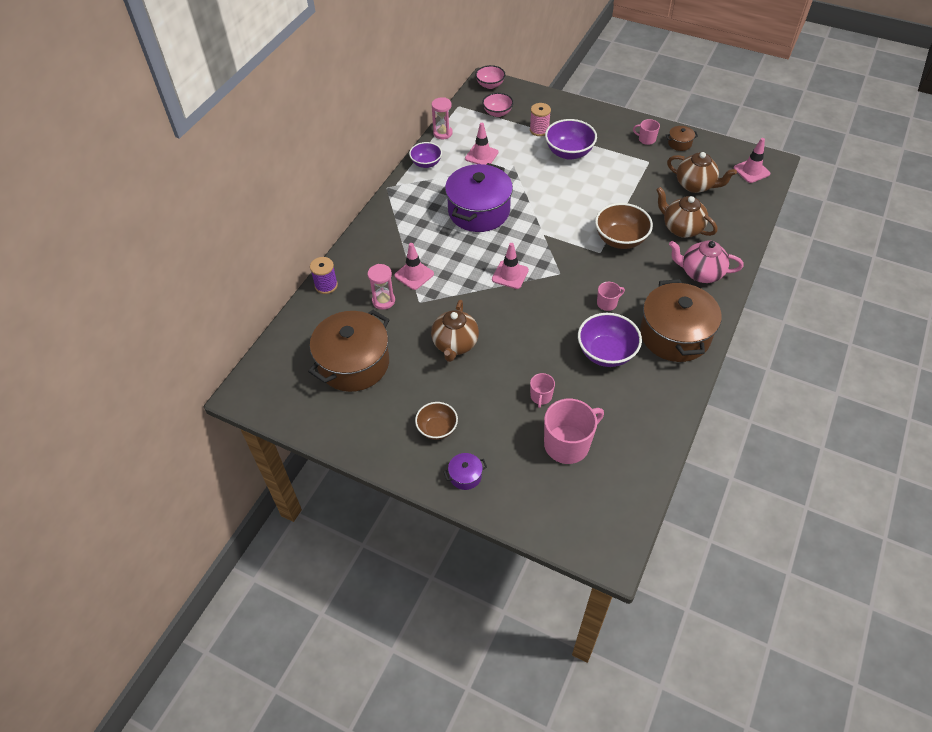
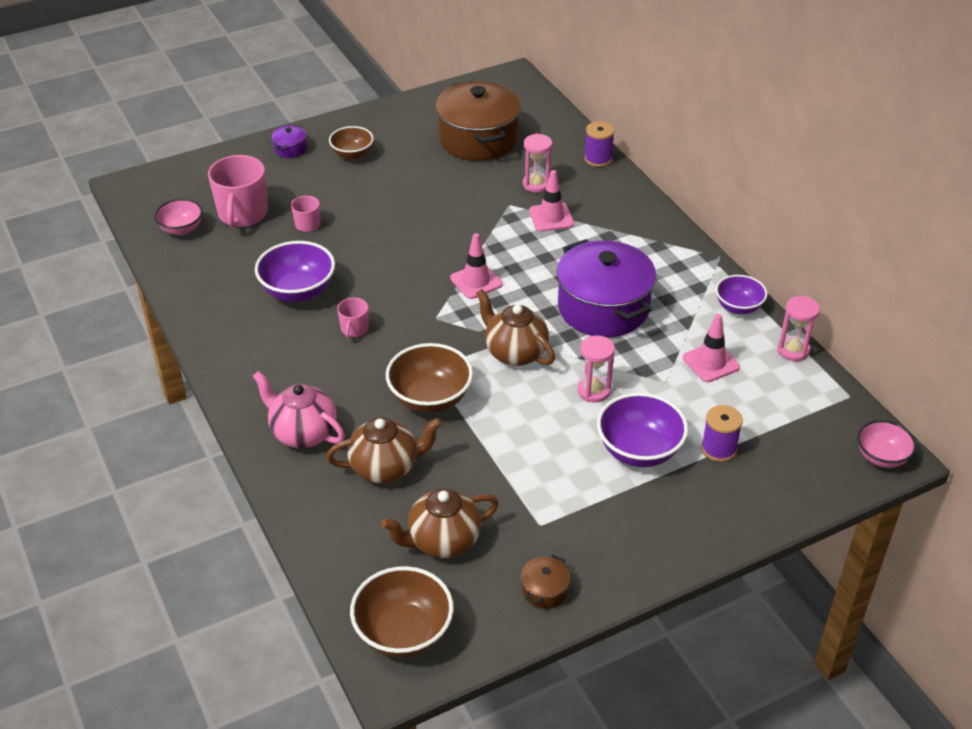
camera: 125 degrees right, 10 degrees down
brown teapot [431,300,479,362] -> brown teapot moved to [476,289,555,366]
pink bowl [482,93,514,117] -> pink bowl moved to [154,199,203,235]
pink spool [530,103,551,136] -> purple spool [701,405,743,462]
pink mug [633,119,660,145] -> none
brown pot [640,279,722,362] -> none
pink teapot [669,240,744,283] -> pink teapot turned 105 degrees counterclockwise [253,371,345,448]
pink traffic cone [734,138,771,183] -> brown bowl [350,566,454,658]
none -> pink hourglass [578,335,615,403]

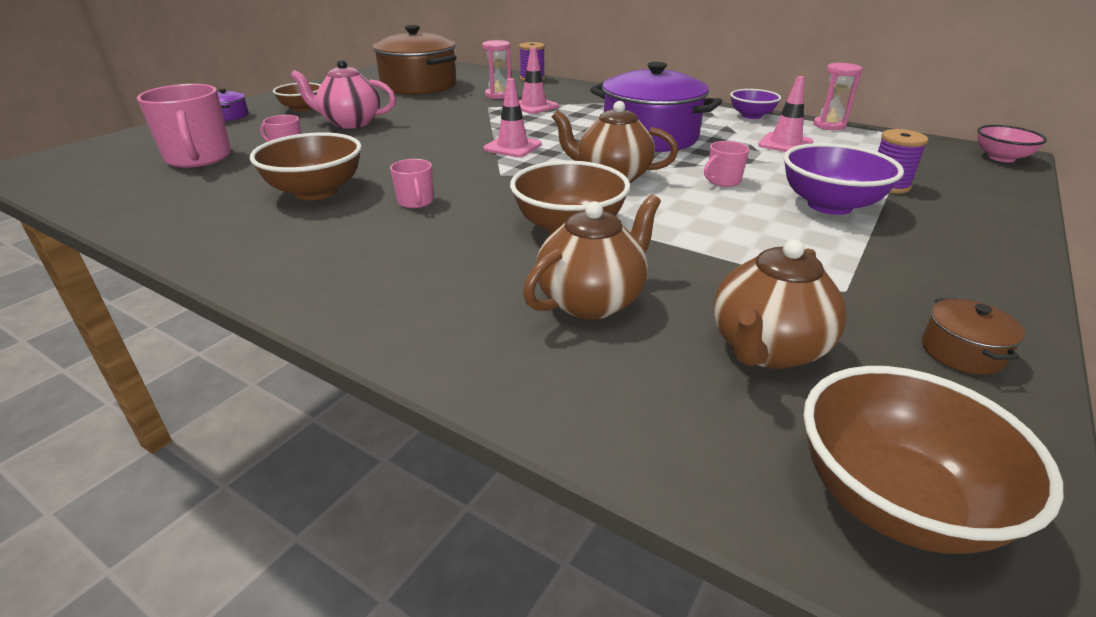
camera: 30 degrees left, 10 degrees down
pink bowl [154,199,203,235] -> none
pink teapot [253,371,345,448] -> pink teapot moved to [290,60,396,129]
purple bowl [255,241,335,302] -> brown bowl [250,132,362,200]
pink hourglass [578,335,615,403] -> pink mug [704,141,749,187]

